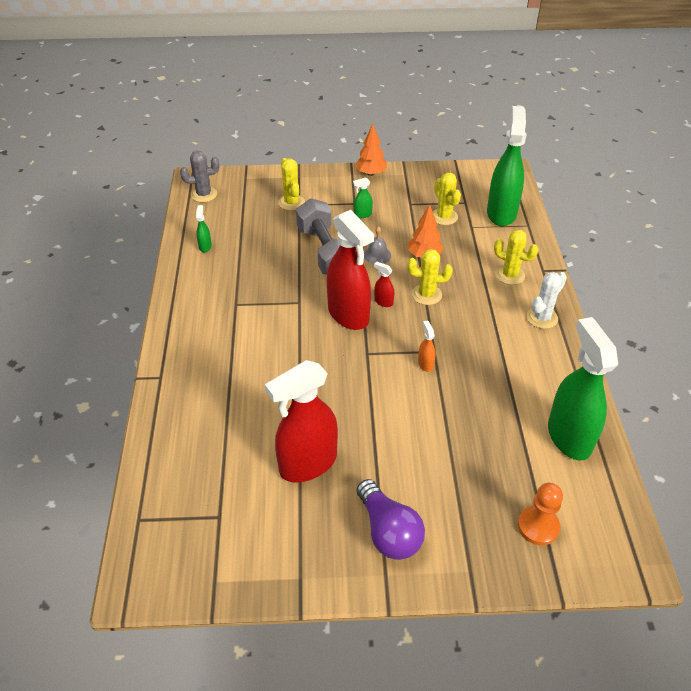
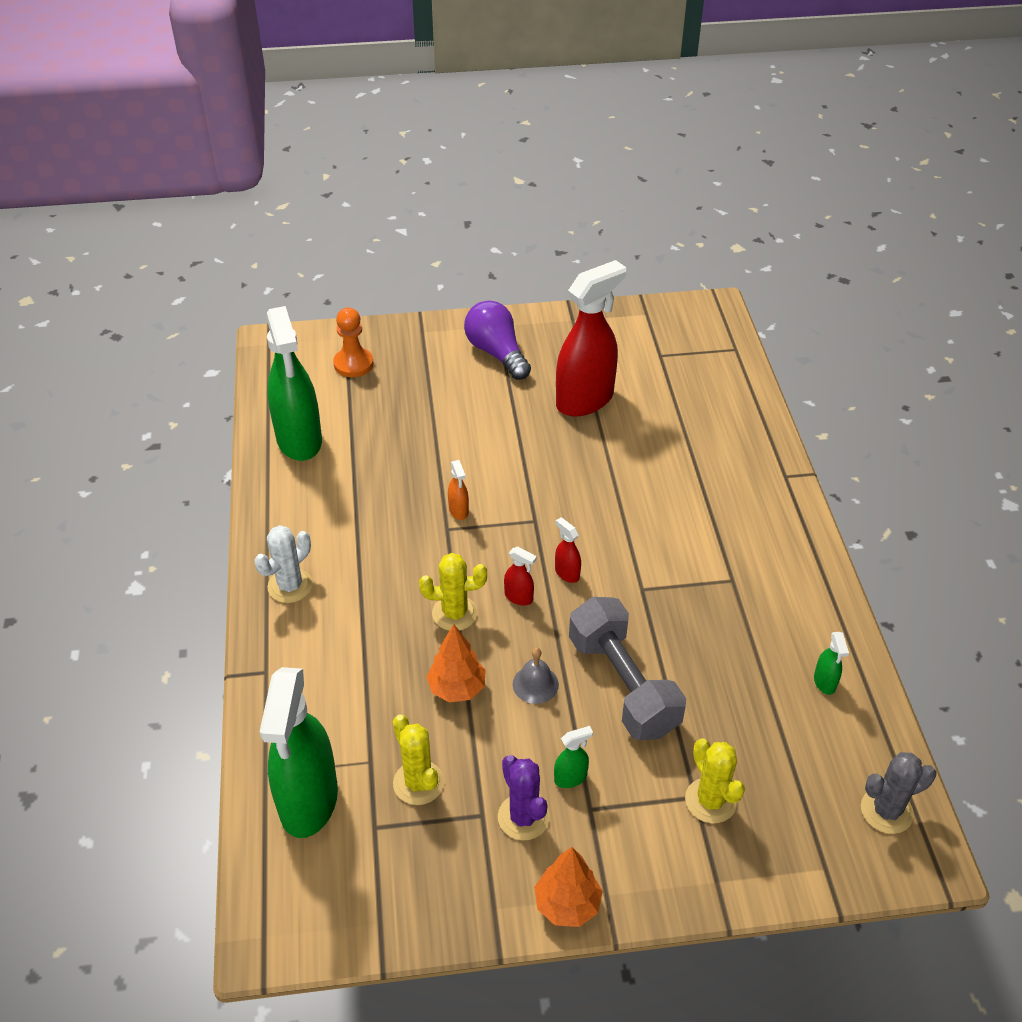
camera: 175 degrees right, 0 degrees up
red spray bottle [327,210,374,330] -> red spray bottle [555,517,581,583], size x0.40
yellow cactus [494,230,539,285] -> none
none -> purple cactus [498,755,550,841]

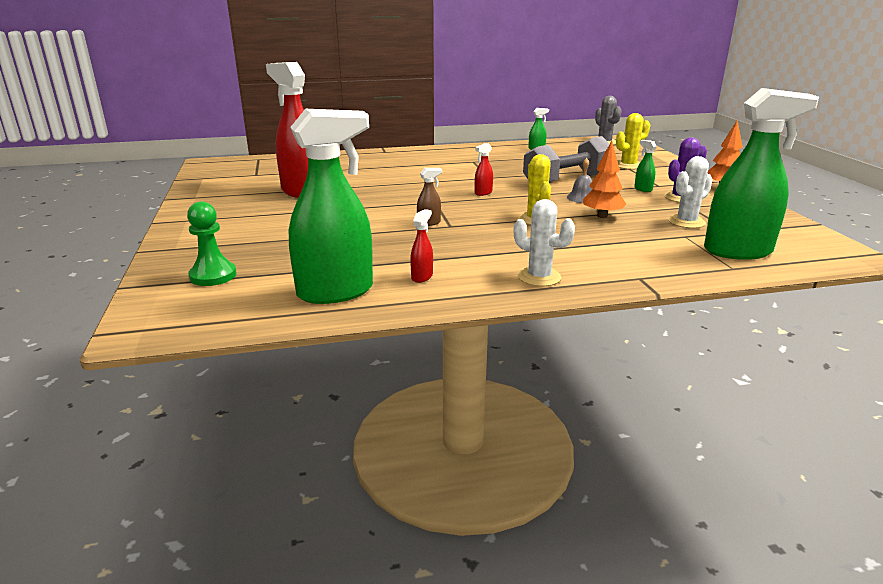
camera: 95 degrees left, 20 degrees down
orange pawn [333,307,373,377] -> green pawn [187,201,236,286]
yellow cactus [393,714,444,805] -> white cactus [668,156,713,228]
orange spray bottle [448,460,469,520] -> brown spray bottle [417,168,442,226]
purple light bulb [464,300,531,380] -> none
red spray bottle [504,547,537,605] -> red spray bottle moved to [410,209,433,283]

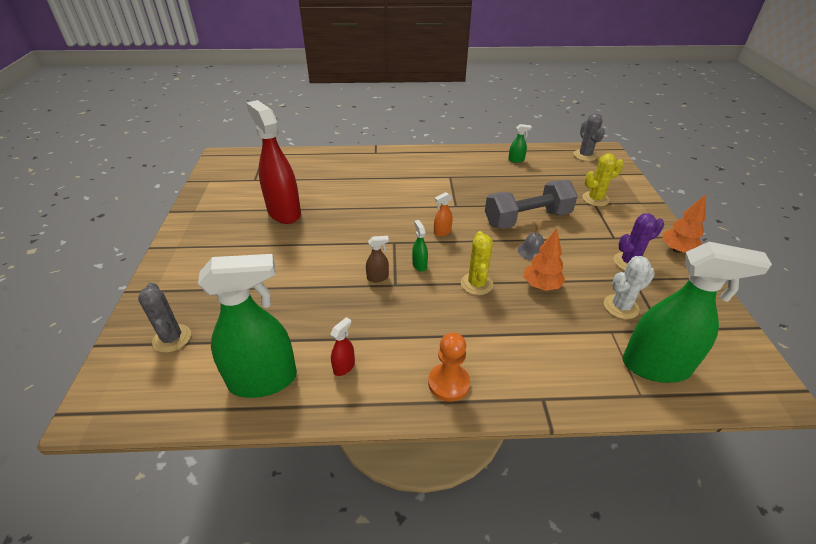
camera: 10 degrees right, 15 degrees up
green pawn [187,201,236,286] -> grey cactus [138,283,191,353]
red spray bottle [475,143,493,196] -> orange spray bottle [434,192,453,237]
white cactus [514,199,575,286] -> orange pawn [428,332,470,402]
green spray bottle [634,140,657,192] -> green spray bottle moved to [412,220,428,272]

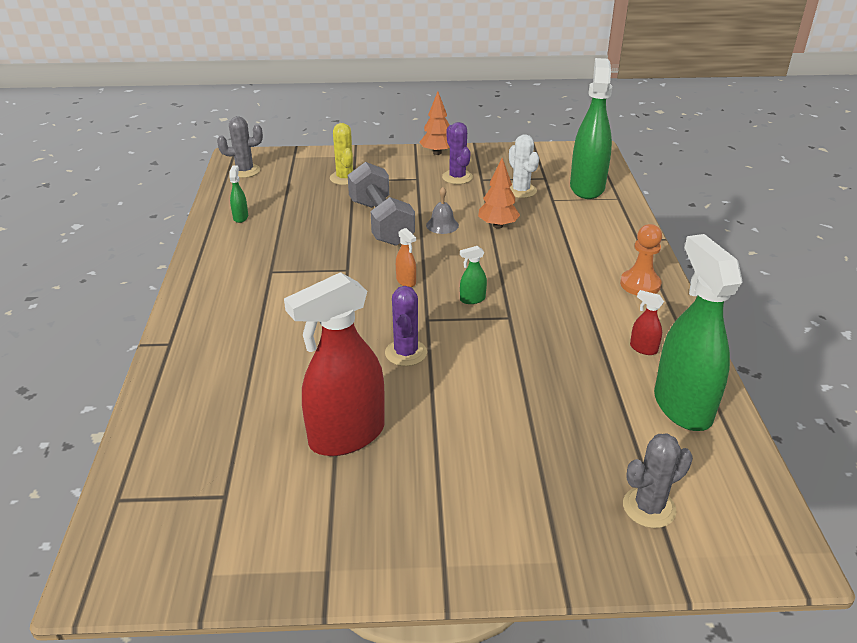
camera: 90 degrees left, 5 degrees down
brown spray bottle [366,236,389,282] -> none
yellow cactus [461,231,493,295] -> none
none -> purple cactus [385,286,427,366]

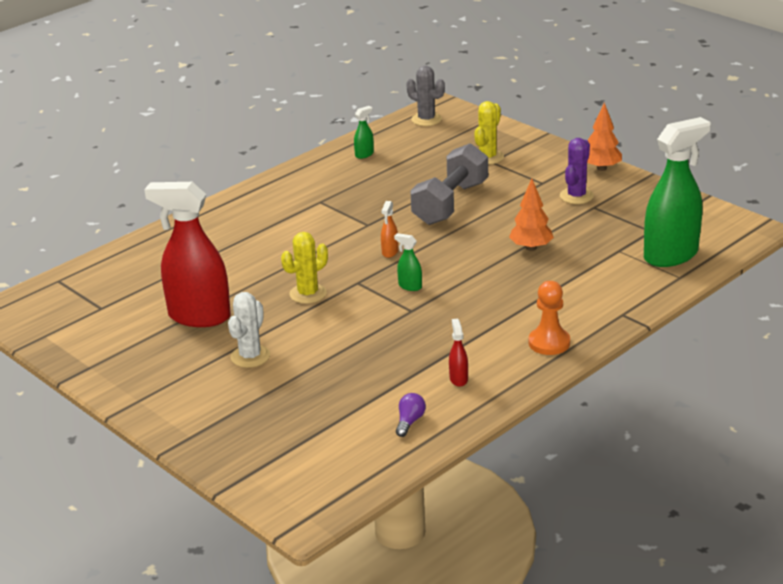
camera: 50 degrees right, 5 degrees down
purple cactus [385,286,427,366] -> yellow cactus [281,232,328,304]
grey bell [426,187,459,234] -> none
white cactus [509,134,539,198] -> white cactus moved to [228,292,270,368]
grey cactus [623,433,693,528] -> none
green spray bottle [654,234,743,431] -> purple light bulb [396,393,426,437]

